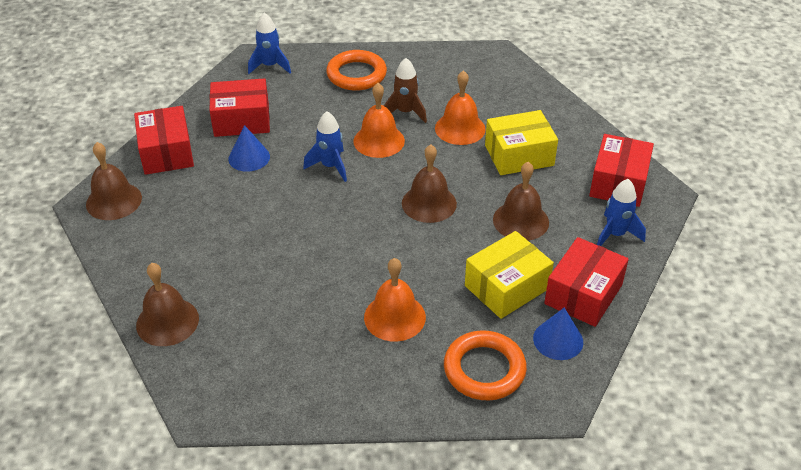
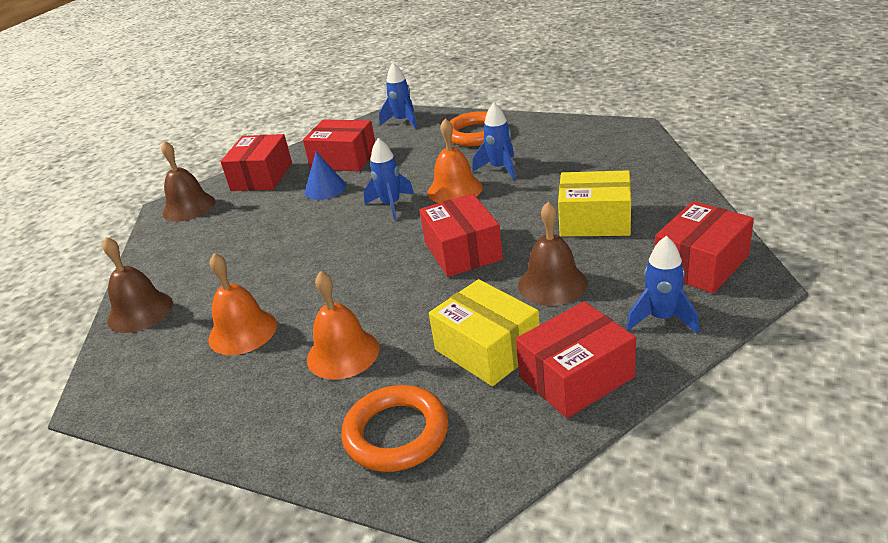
camera: 30 degrees right, 10 degrees down
brown rocket [384,58,427,123] -> blue rocket [472,102,516,180]
brown bell [402,145,457,223] -> red box [420,193,503,277]
orange bell [435,70,486,145] -> orange bell moved to [208,253,277,355]
yellow box [465,231,554,319] -> yellow box turned 60 degrees clockwise [429,279,540,386]
blue cone [533,307,583,360] -> none

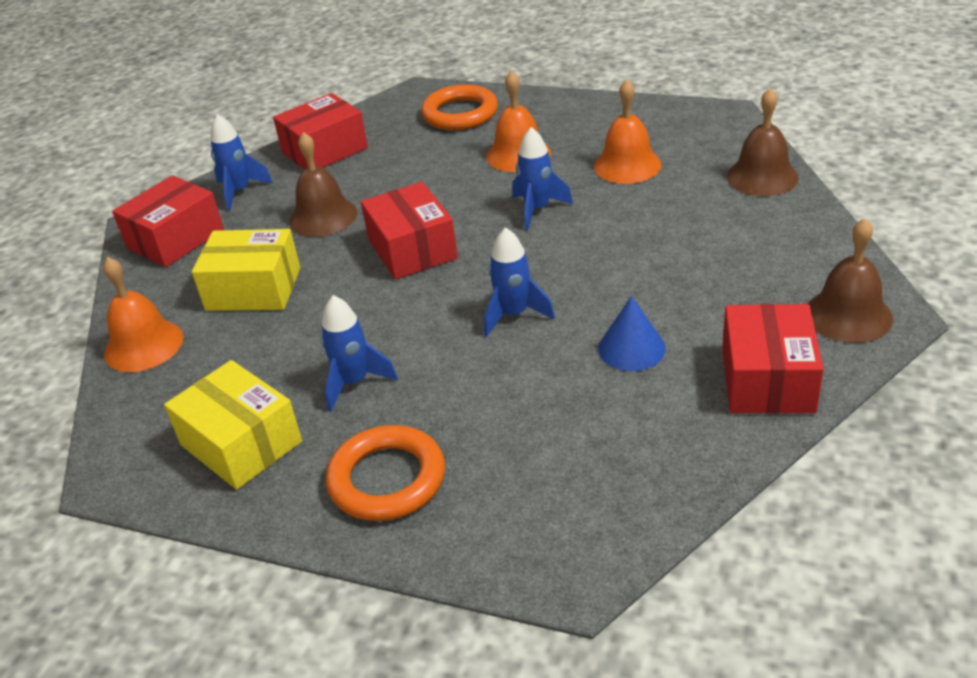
camera: 175 degrees right, 5 degrees up
red box [303,119,375,171] -> none
blue rocket [379,63,417,128] -> blue rocket moved to [512,127,573,230]
orange bell [427,118,483,203] -> orange bell moved to [103,257,183,372]
yellow box [429,279,540,386] -> yellow box moved to [164,360,302,490]

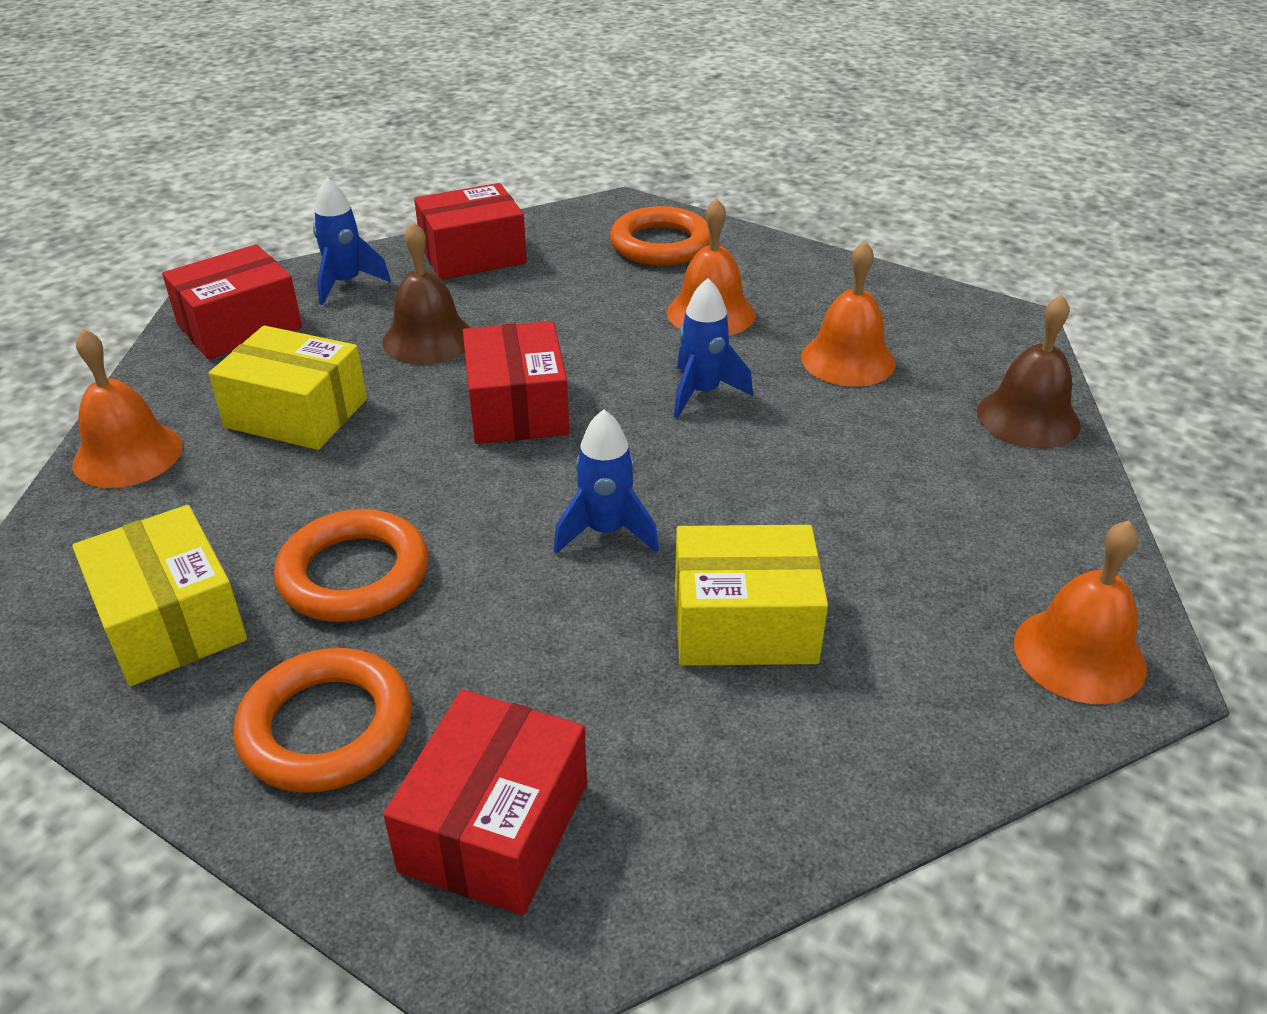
camera: 10 degrees right, 0 degrees up
blue rocket [321,295,398,412] -> orange ring [274,509,428,622]
blue cone [598,296,666,371] -> yellow box [675,525,828,666]
red box [722,304,824,414] -> red box moved to [383,689,587,915]
brown bell [808,218,893,343] -> orange bell [1014,520,1147,704]

